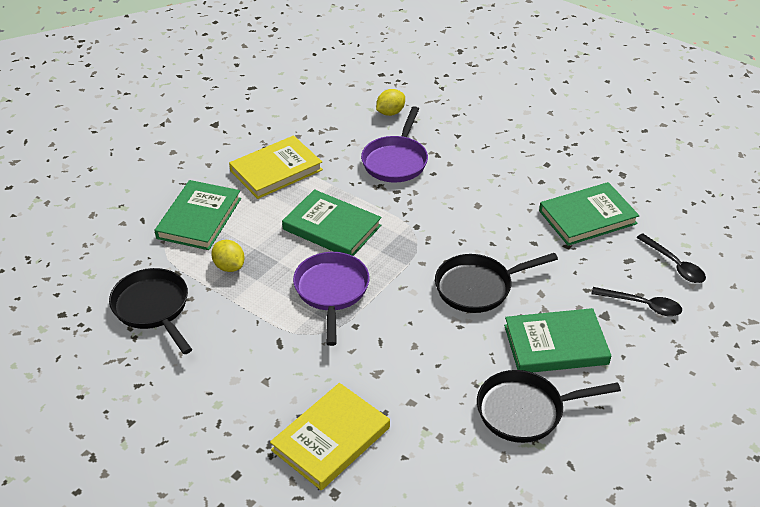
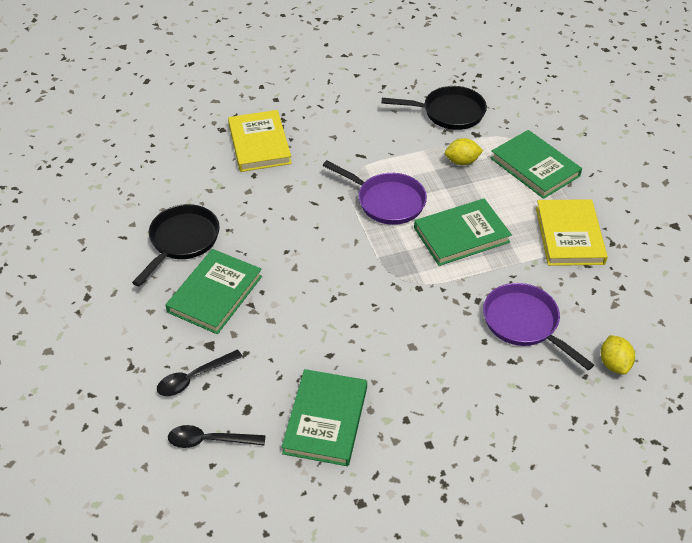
camera: 125 degrees right, 5 degrees up
black pan [435,253,558,313] -> none

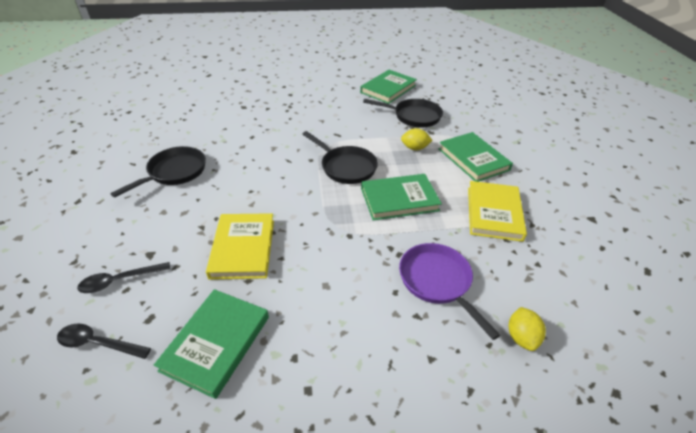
camera: 10 degrees right, 5 degrees down
green book [166,249,262,334] -> green book moved to [360,70,417,104]
yellow book [228,110,292,172] -> yellow book moved to [206,213,274,280]
purple pan [323,160,427,225] -> black pan [302,131,378,184]

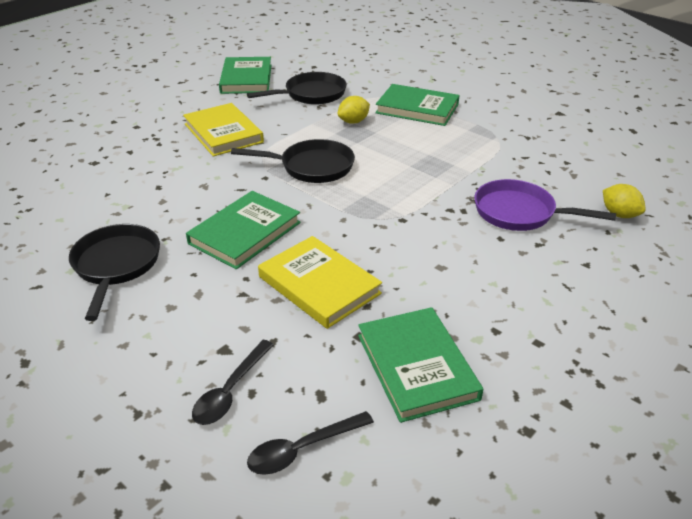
camera: 40 degrees left, 5 degrees down
green book [361,174,442,221] -> green book moved to [186,191,301,269]
yellow book [468,181,527,242] -> yellow book moved to [183,103,264,157]

